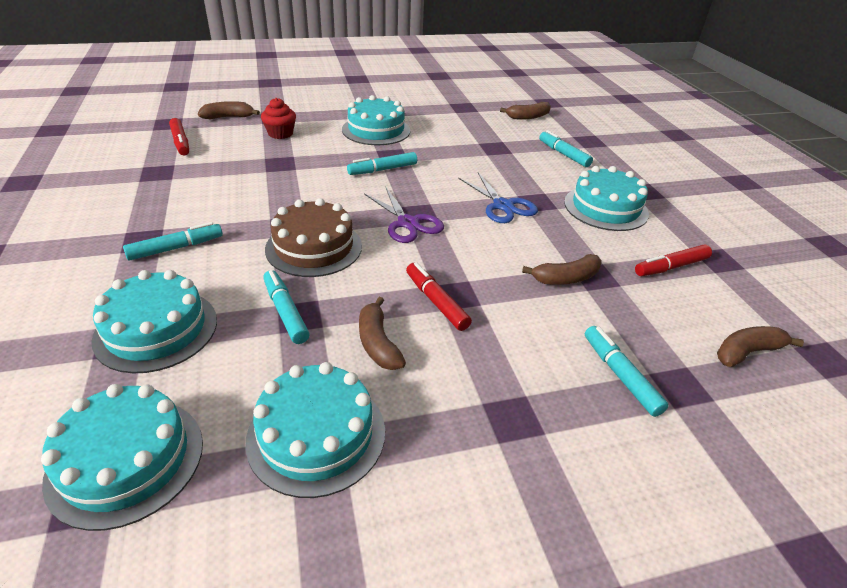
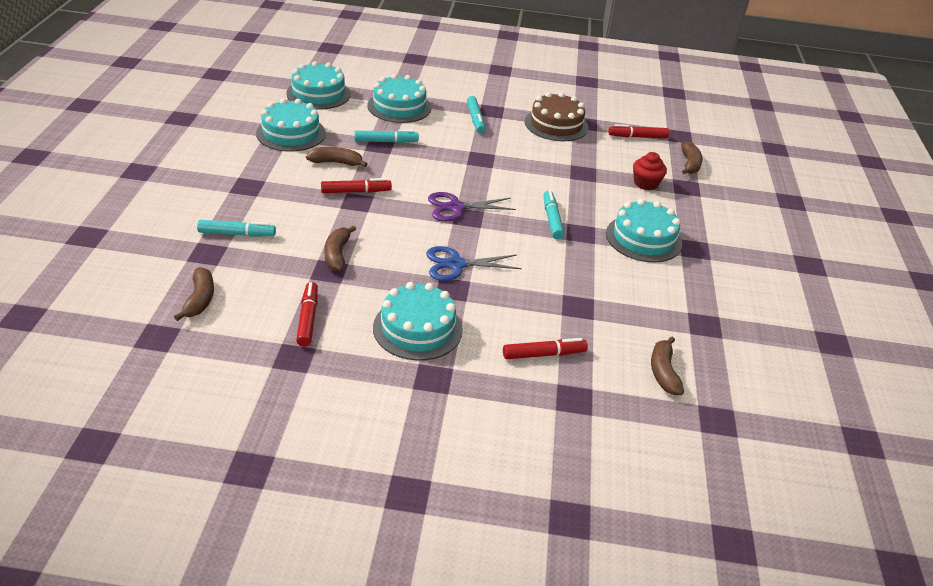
camera: 110 degrees right, 0 degrees up
brown cake [265,198,362,277] -> brown cake moved to [525,92,588,141]
turquoise marker [539,130,593,167] -> red marker [503,338,588,359]

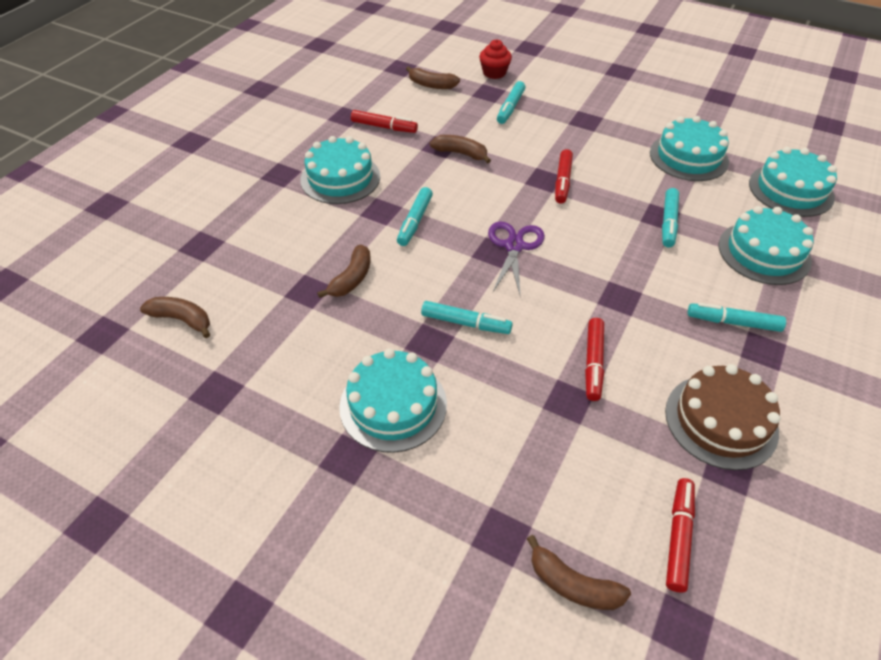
camera: 115 degrees right, 10 degrees up
brown banana [306,147,368,167] -> brown banana moved to [317,245,371,298]
blue scissors [426,246,522,281] -> turquoise marker [397,187,433,246]
red marker [503,338,588,359] -> red marker moved to [585,318,604,401]
red cupcake [633,152,667,190] -> red cupcake moved to [479,39,512,79]

